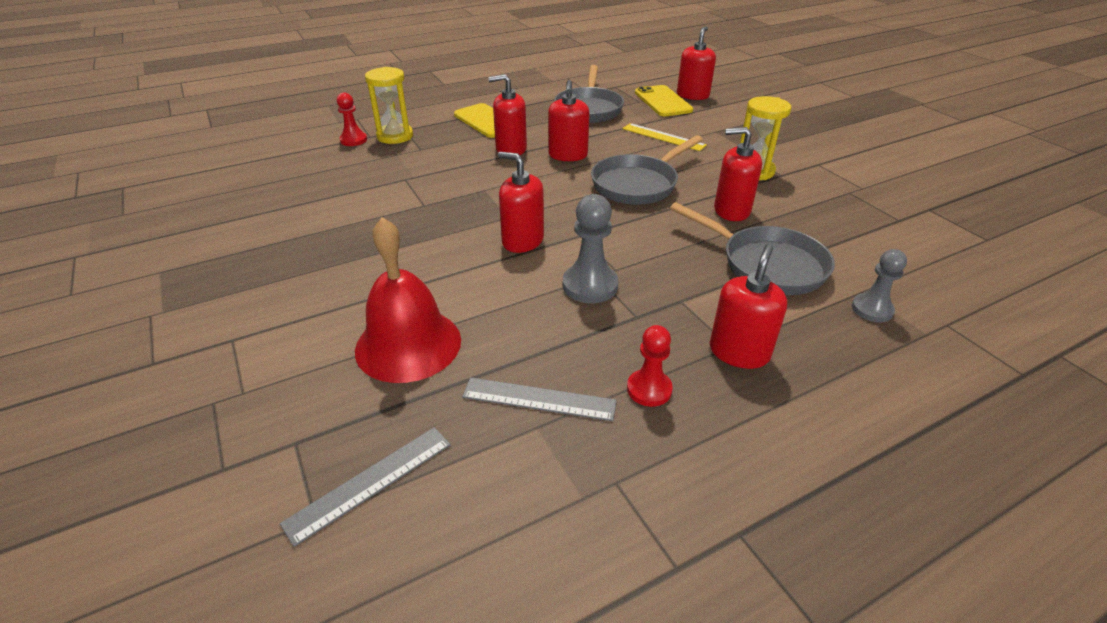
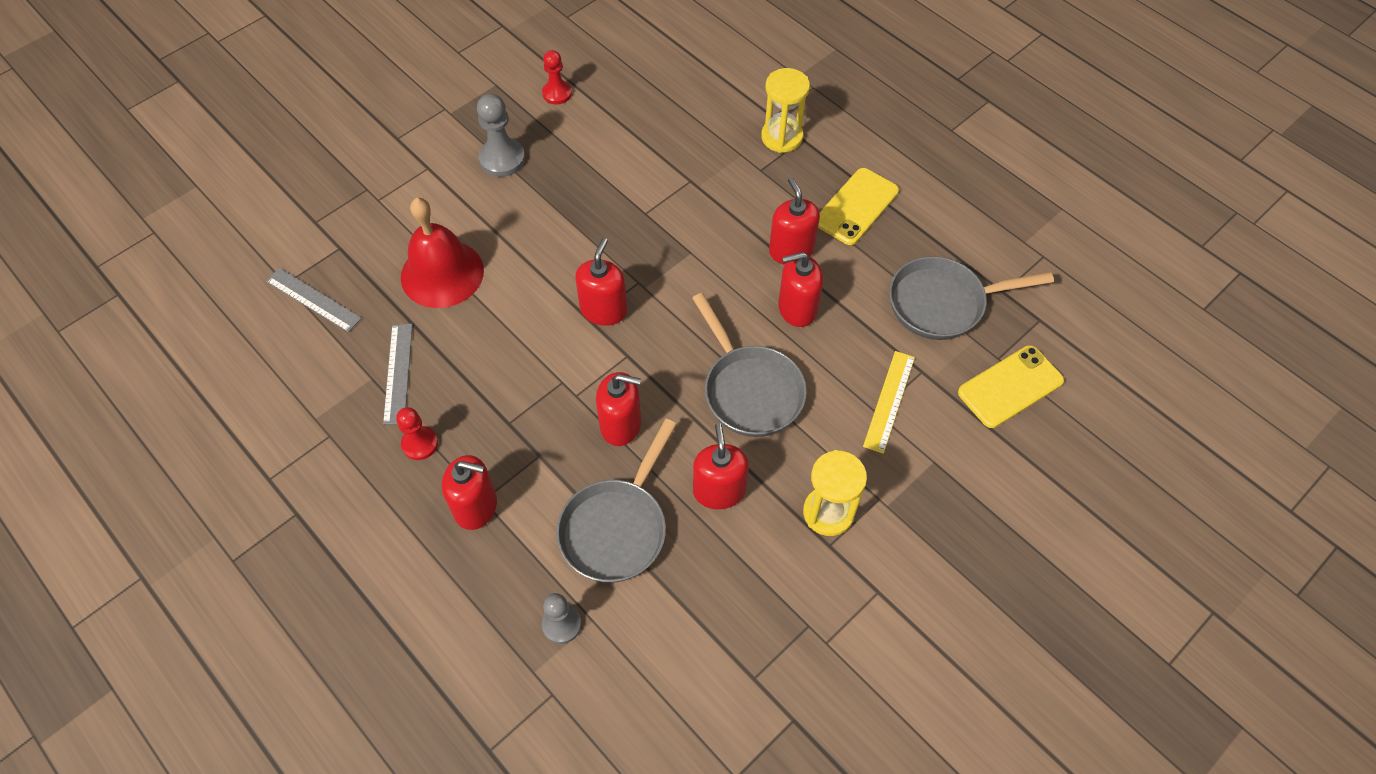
camera: 75 degrees right, 20 degrees up
red pawn [337,93,367,146] -> red pawn moved to [542,50,572,104]
grey pawn [563,194,618,303] -> grey pawn moved to [477,94,525,177]
grey pan [591,135,703,205] -> grey pan turned 150 degrees counterclockwise [692,293,807,437]
red soap dispenser [677,27,716,100] -> red soap dispenser moved to [596,372,641,446]

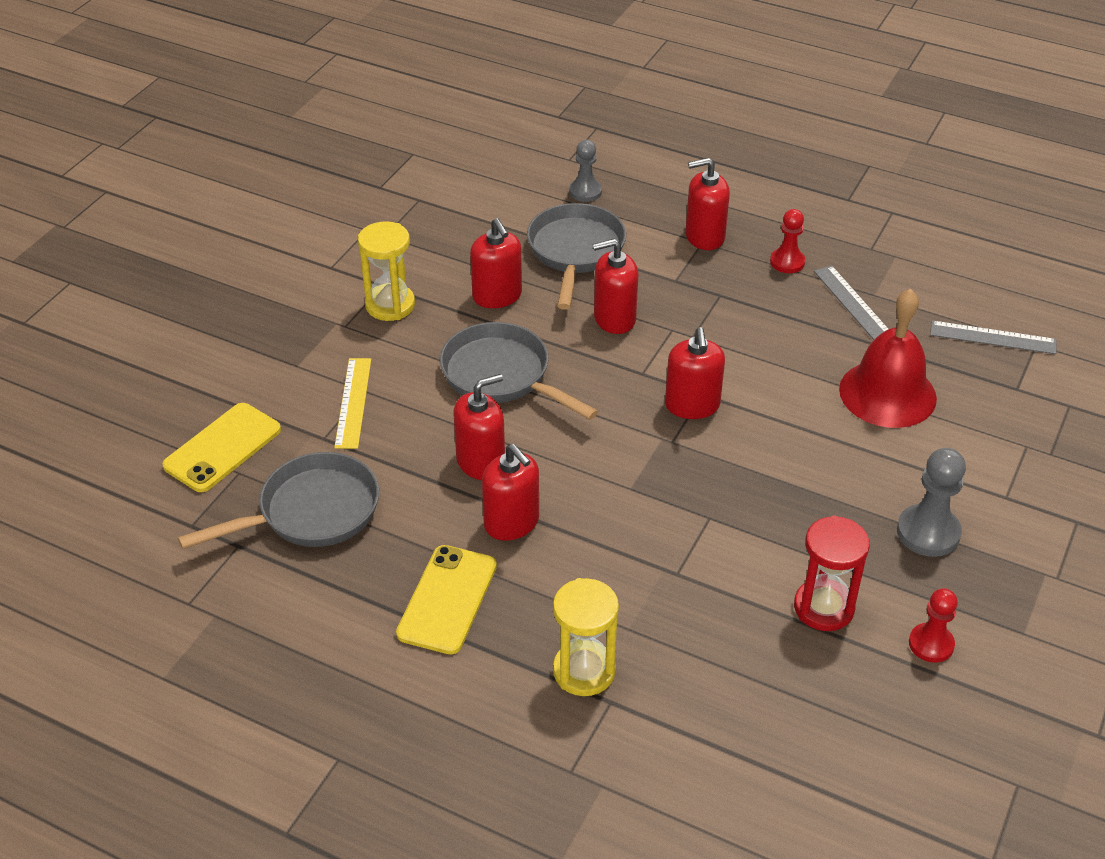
camera: 160 degrees right, 15 degrees down
none -> red hourglass [794,515,870,631]

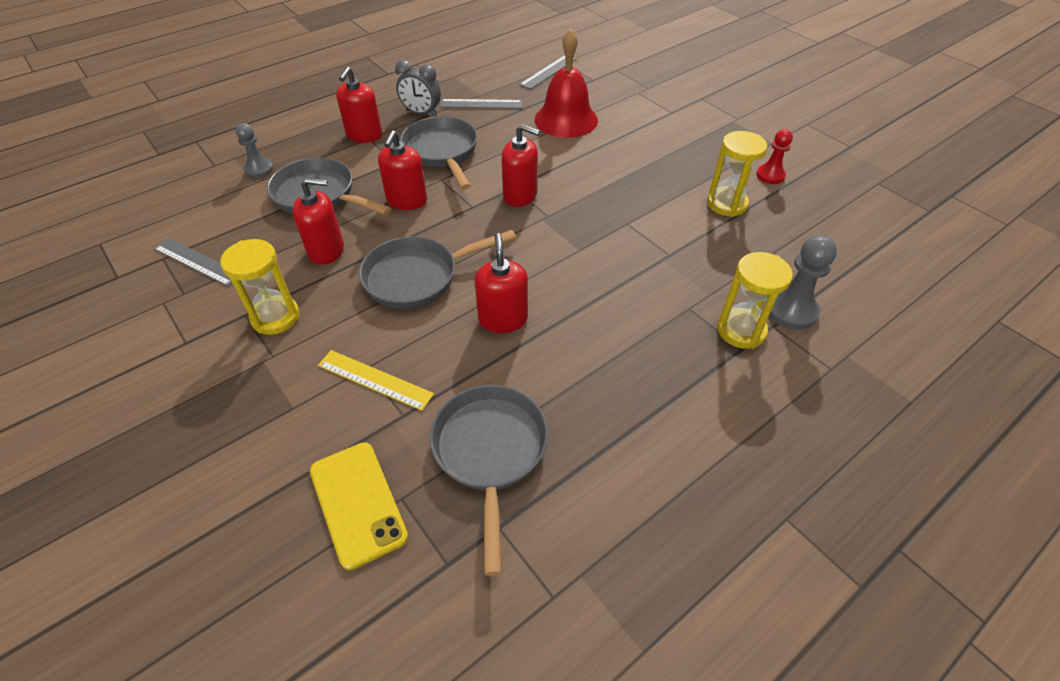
camera: 65 degrees left, 5 degrees up
yellow phone [396,545,497,654] -> none
red soap dispenser [482,444,539,541] -> none
red pawn [770,209,805,273] -> grey clock [395,60,441,117]
red hourglass [794,515,870,631] -> yellow hourglass [707,131,767,217]
grey pawn [897,448,966,557] -> grey pawn moved to [766,235,837,330]
none -> grey ruler [154,238,232,286]
none -> grey pan [400,116,477,190]

